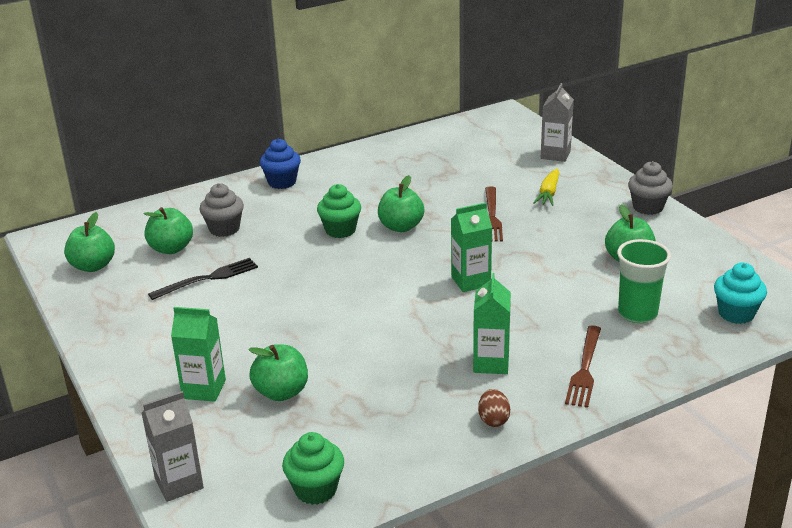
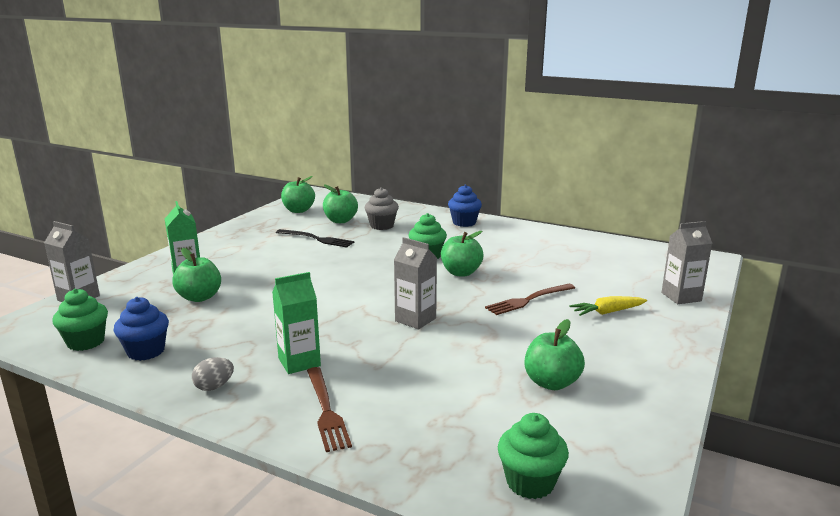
camera: 55 degrees right, 10 degrees down
green carton [451,203,492,292] -> grey carton [394,237,437,329]
brown egg [478,389,510,427] -> grey egg [192,357,234,391]
brown fork [565,325,601,408] -> brown fork turned 90 degrees counterclockwise [307,367,352,452]
green cup [617,239,671,323] -> none
grey cupcake [628,161,673,215] -> none
turquoise cupcake [714,263,767,324] -> green cupcake [498,413,569,499]
none -> blue cupcake [113,297,169,361]

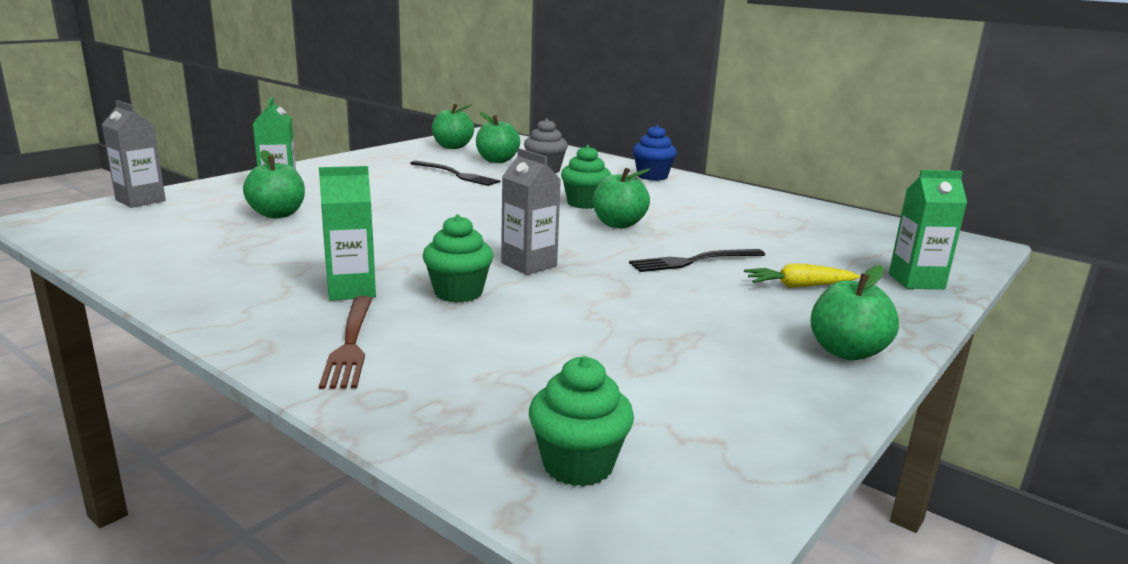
camera: 10 degrees right, 0 degrees up
green cupcake [52,288,108,351] -> green cupcake moved to [423,214,493,303]
blue cupcake [113,297,169,361] -> none
grey egg [192,357,234,391] -> none
brown fork [485,284,575,315] -> black fork [629,249,765,272]
green apple [525,319,585,390] -> green apple moved to [811,265,899,360]
grey carton [661,221,712,304] -> green carton [889,170,967,289]

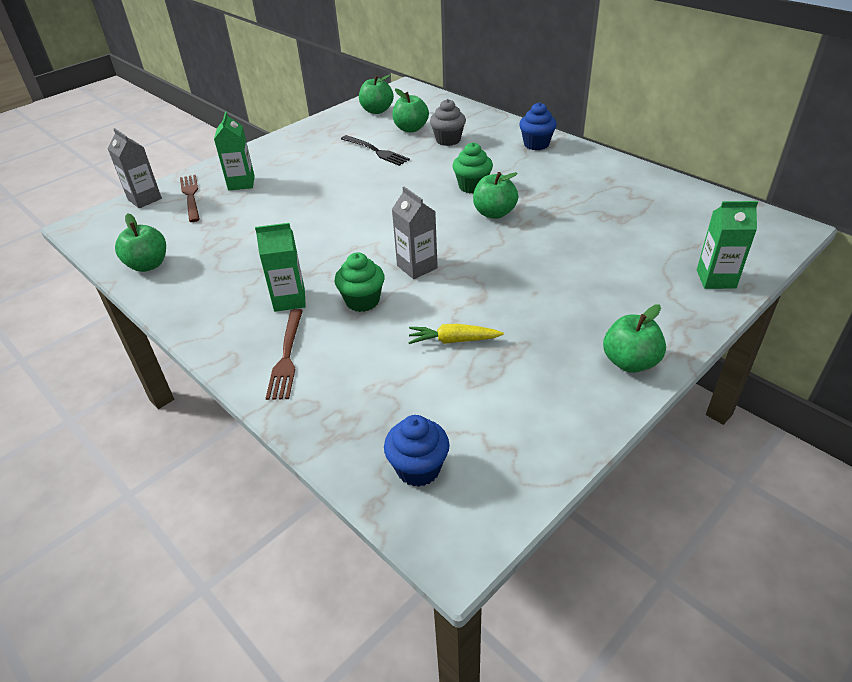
camera: 10 degrees right, 20 degrees up
green apple [243,150,305,218] -> green apple moved to [115,213,166,272]
green cupcake [529,356,634,487] -> blue cupcake [384,415,450,487]
black fork [629,249,765,272] -> none
yellow carrot [744,264,860,288] -> yellow carrot moved to [409,324,504,344]
none -> brown fork [180,175,200,222]

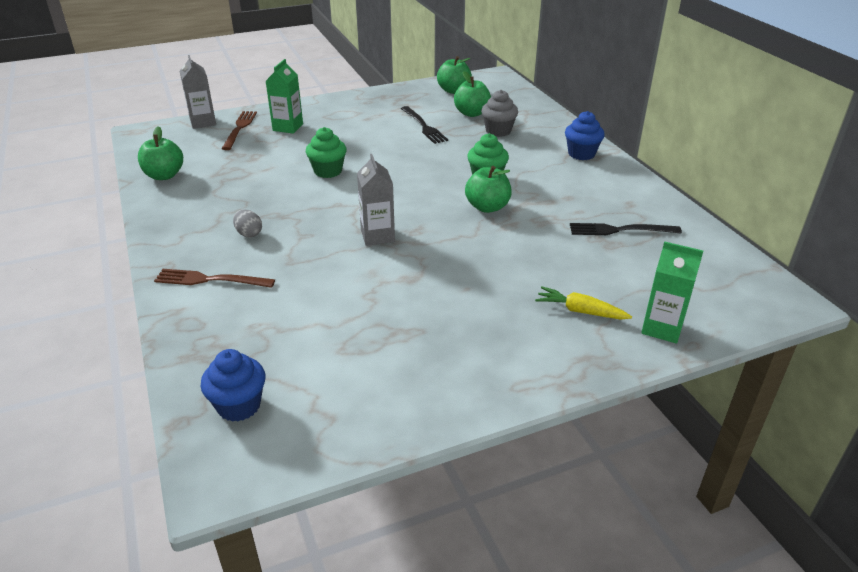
camera: 20 degrees right, 5 degrees down
green carton [255,223,306,312] -> grey egg [233,209,262,237]
brown fork [266,309,303,400] -> brown fork turned 75 degrees clockwise [154,269,275,288]
green cupcake [334,252,384,312] -> green cupcake moved to [306,127,347,178]
yellow carrot [409,324,504,344] -> yellow carrot moved to [535,287,632,319]
green apple [603,305,666,373] -> none
none -> black fork [570,223,682,235]

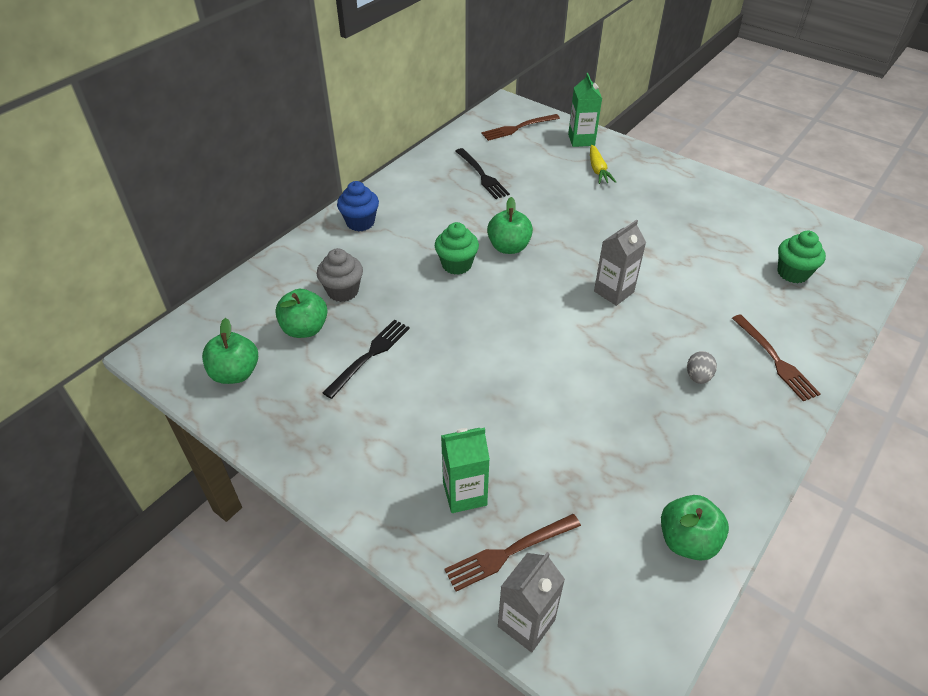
camera: 120 degrees left, 10 degrees up
blue cupcake [201,349,265,422] -> none
green cupcake [306,127,347,178] -> green cupcake moved to [778,231,826,283]
none -> brown fork [481,114,560,141]

